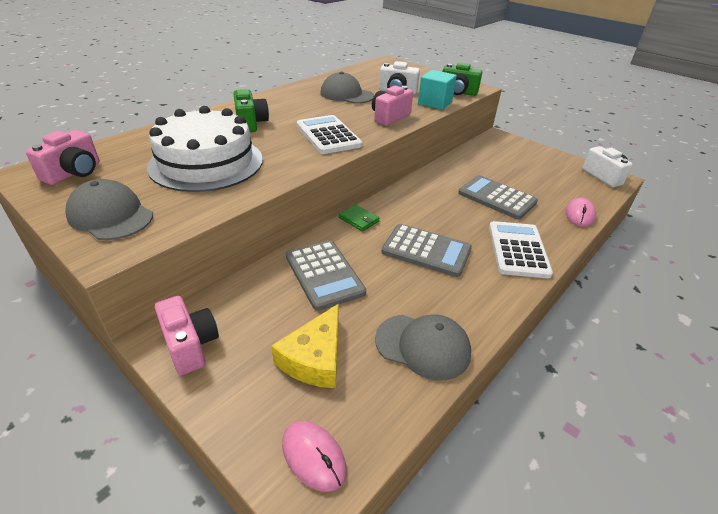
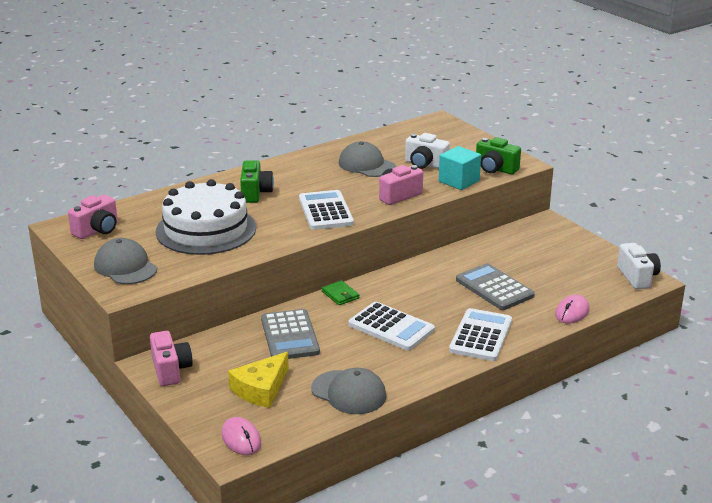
camera: 15 degrees right, 10 degrees down
grey calculator [381,224,472,277] -> white calculator [349,302,435,351]

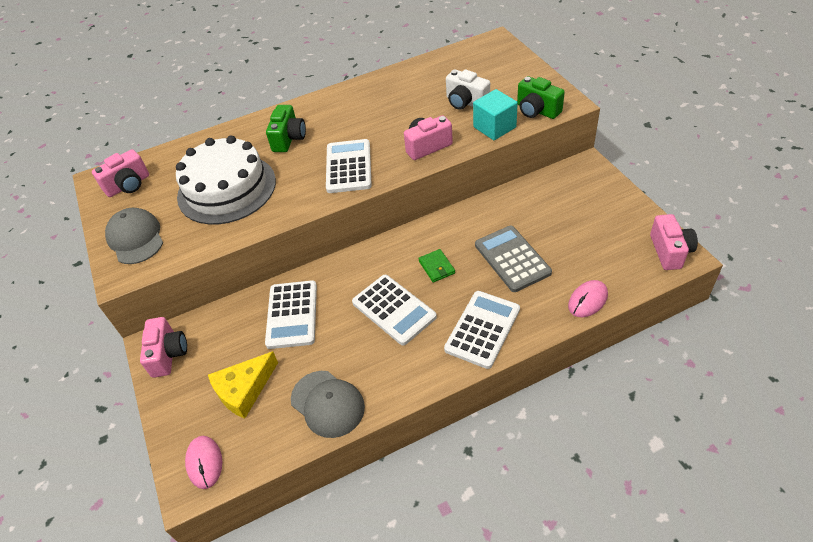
camera: 15 degrees right, 20 degrees up
grey calculator [261,309,320,359] -> white calculator [265,280,317,349]
green wallet [322,280,359,305] -> green wallet moved to [418,249,455,283]
grey cap [339,141,396,177] -> none
white camera [617,243,661,289] -> pink camera [650,214,698,270]

